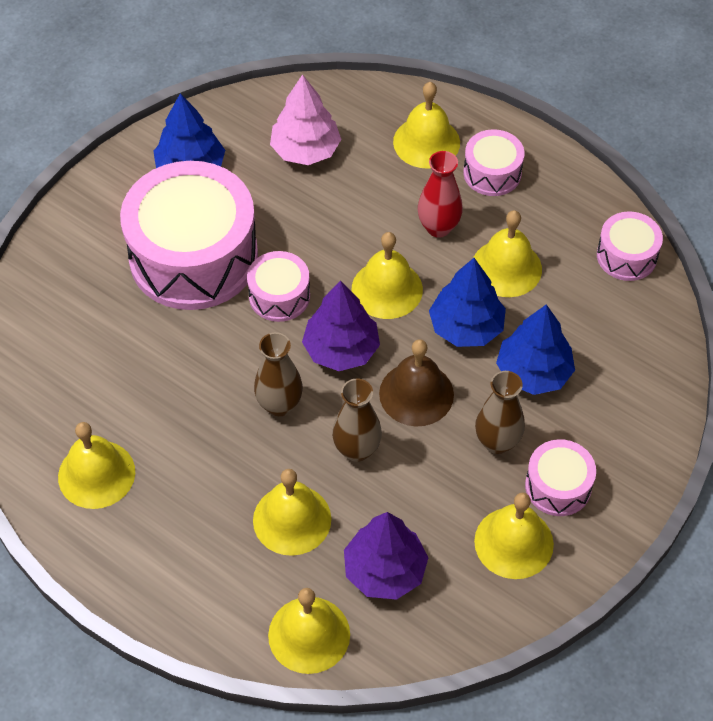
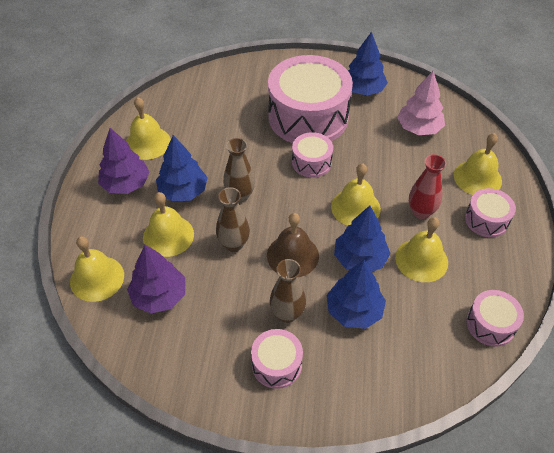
camera: 60 degrees right, 5 degrees down
purple tree [302,281,380,371] -> purple tree moved to [98,128,150,194]
yellow bell [474,492,554,579] -> none
none -> blue tree [156,135,208,201]

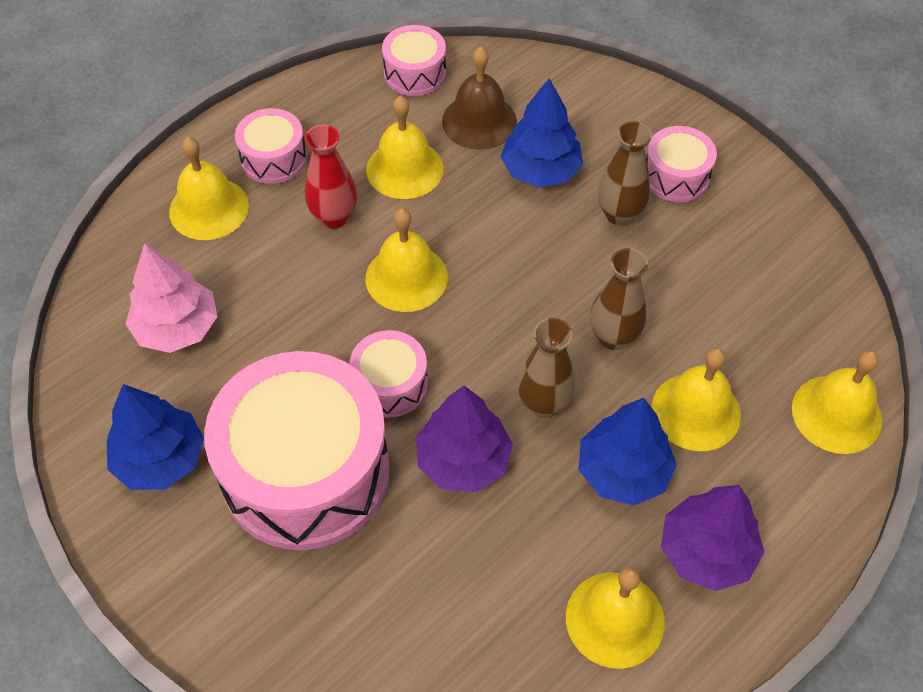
camera: 140 degrees left, 5 degrees up
purple tree [127,244,185,314] -> purple tree moved to [416,386,513,492]
brown bell [267,213,319,277] -> brown bell moved to [442,47,517,150]
blue tree [334,205,390,272] -> none

